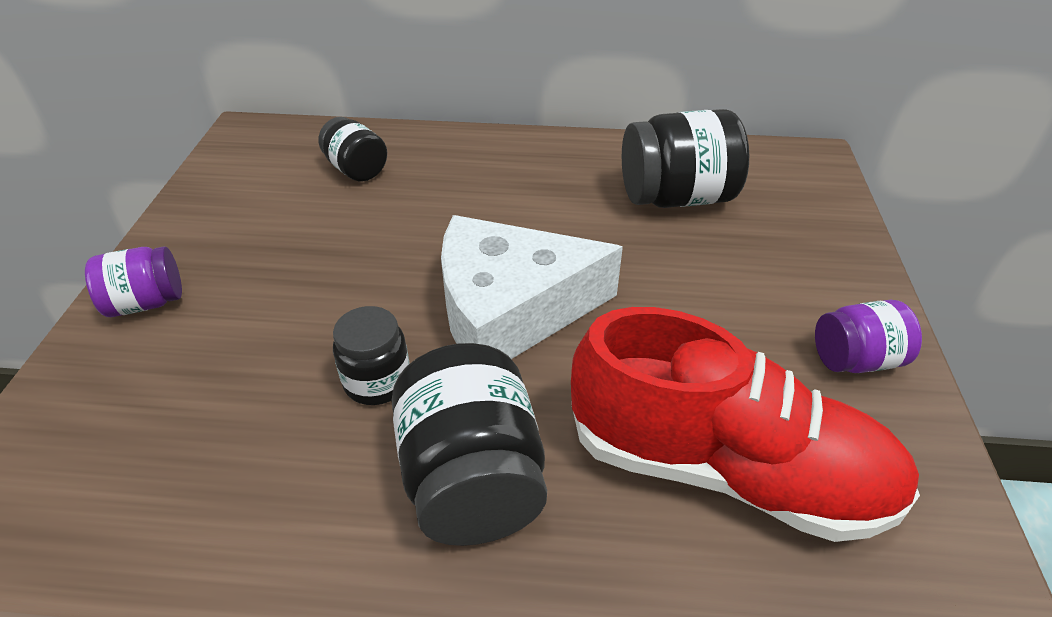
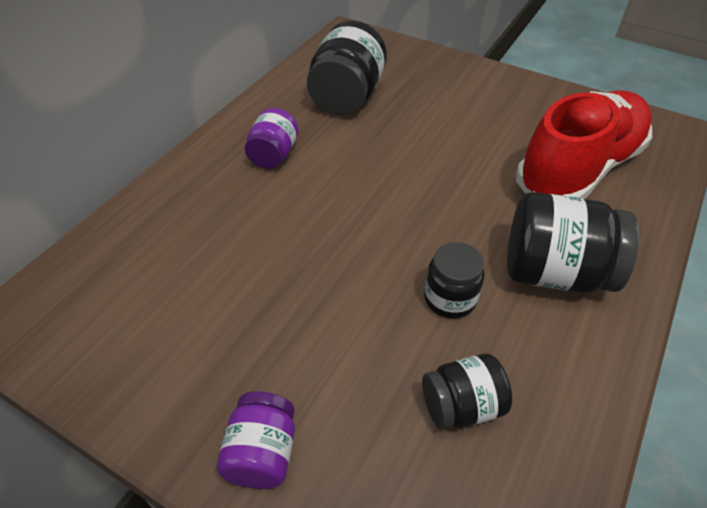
camera: 65 degrees left, 5 degrees up
black jar [318,117,387,181] -> black jar moved to [422,353,512,429]
white cheese [441,215,623,359] -> none
purple jar [815,300,922,373] -> purple jar moved to [245,108,298,169]

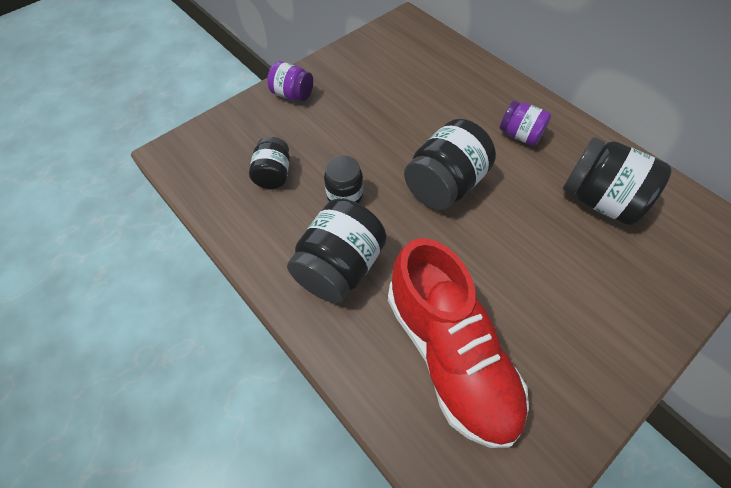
camera: 110 degrees right, 10 degrees up
none -> black jar [404,119,496,210]

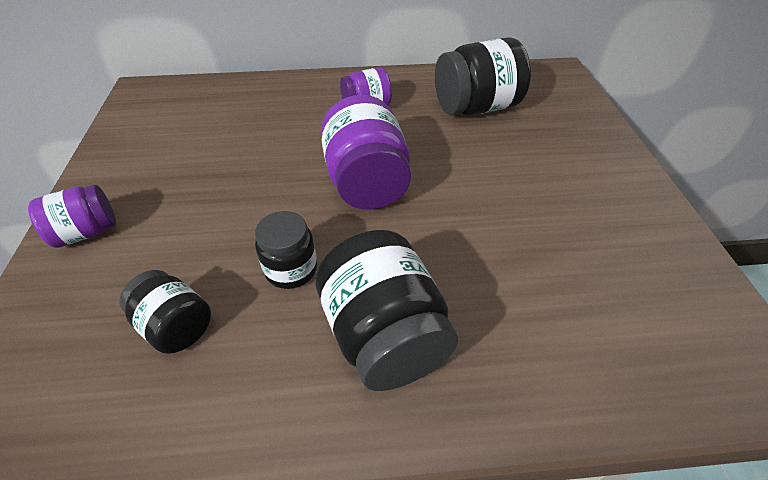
camera: 55 degrees left, 10 degrees down
red shoe [388,238,529,448] -> none
black jar [404,119,496,210] -> purple jar [321,95,411,210]

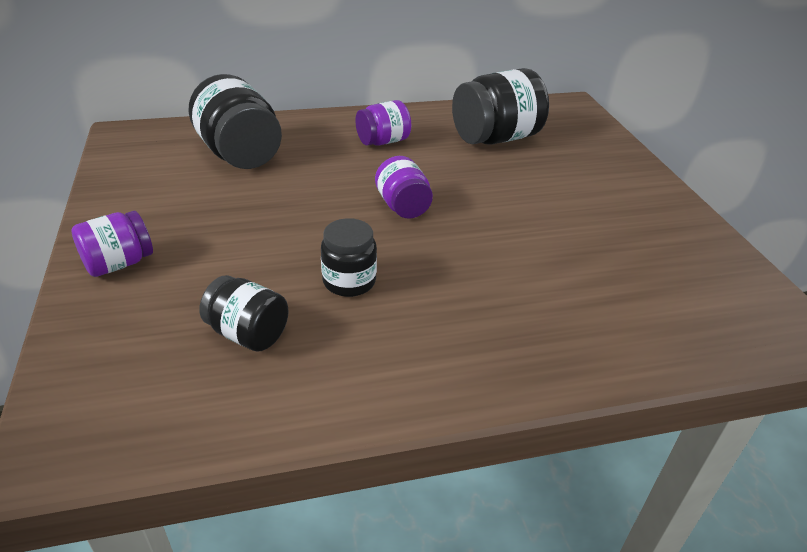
camera: 10 degrees left, 10 degrees down
black jar [315,230,458,391] -> black jar moved to [189,74,282,169]
purple jar [321,95,411,210] -> purple jar [375,156,433,219], size x0.59

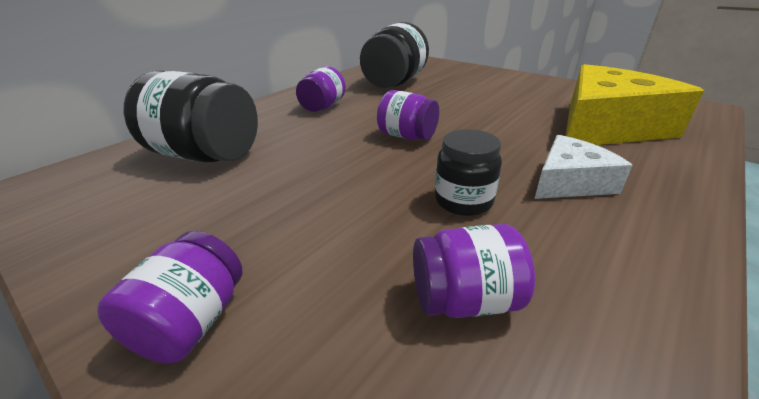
camera: 35 degrees left, 5 degrees down
black jar [199,275,289,352] -> purple jar [413,224,535,318]
none -> white cheese [535,135,633,199]
none -> yellow cheese [566,64,704,145]

